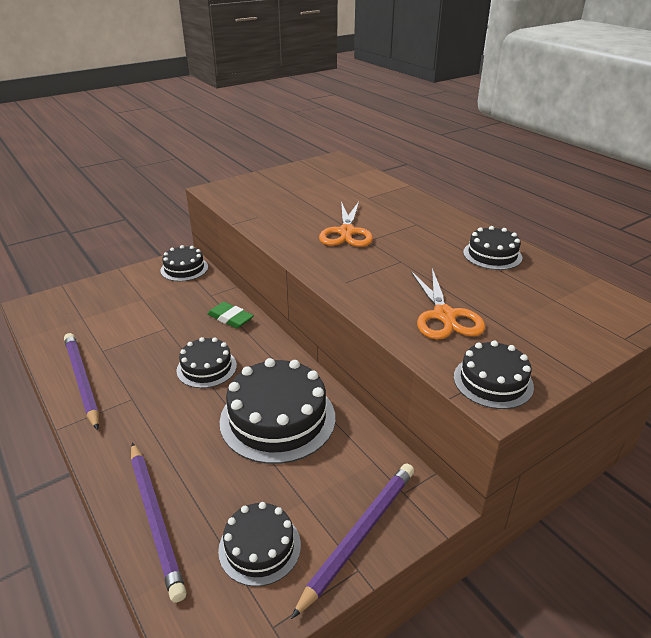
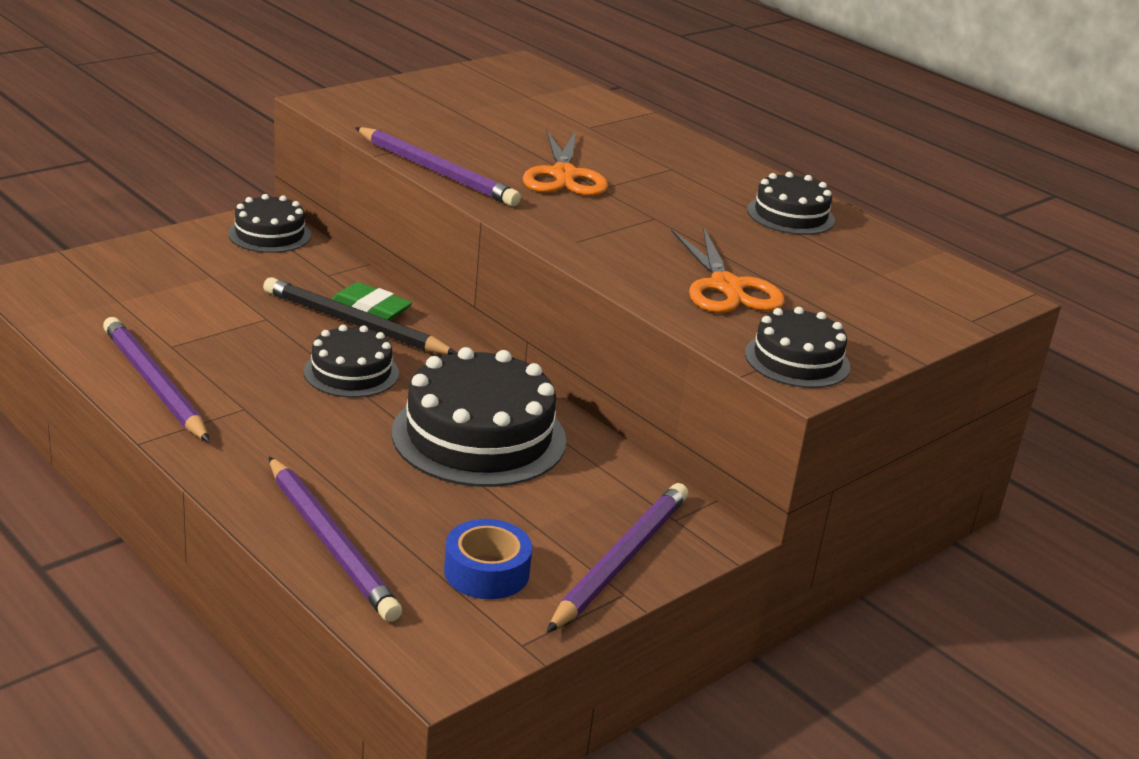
camera: 10 degrees left, 5 degrees down
black cake [218,502,301,586] -> blue tape [444,519,532,599]
none -> black pencil [263,277,456,354]
none -> purple pencil [355,127,521,206]

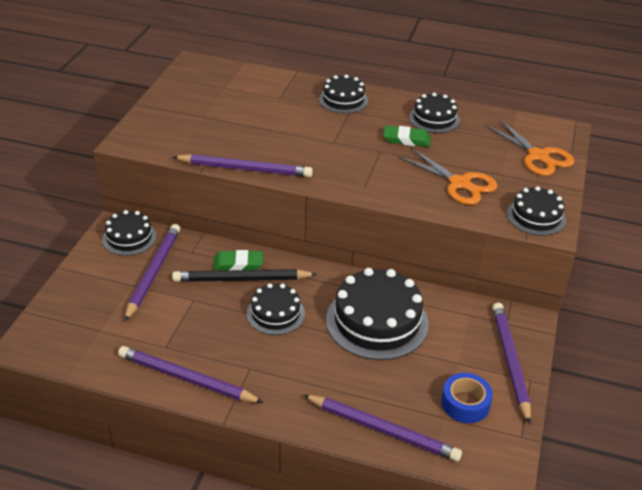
camera: 30 degrees left, 10 degrees up
orange scissors [523,131,608,196] -> orange scissors moved to [486,119,574,176]
none -> purple pencil [124,224,180,322]
none -> black cake [319,75,368,113]
none -> green eraser [383,125,431,147]

